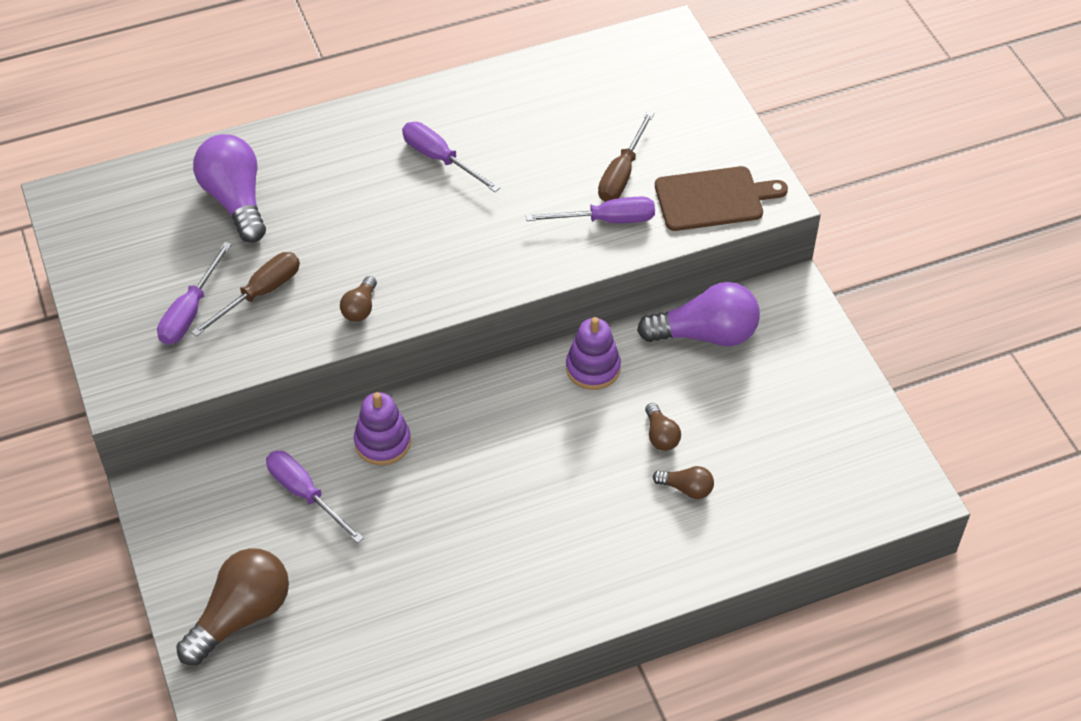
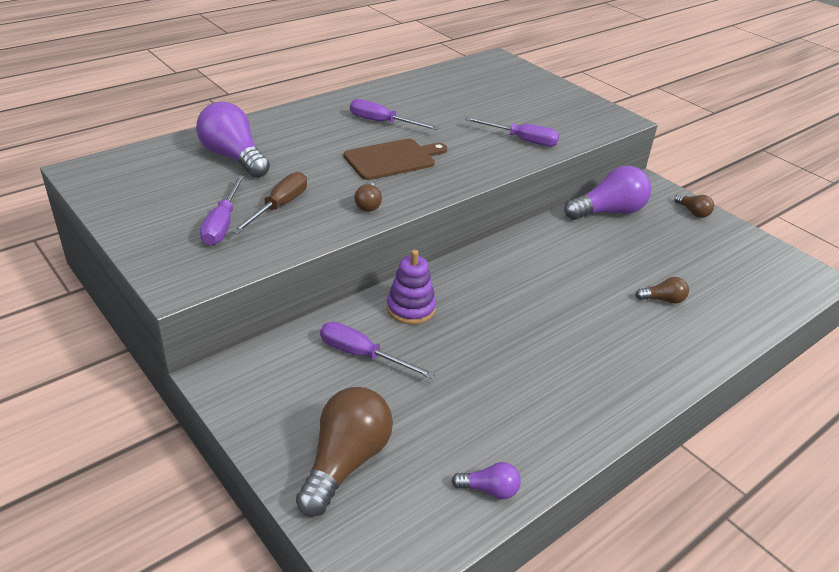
camera: 20 degrees left, 15 degrees down
purple screwdriver [526,197,655,223] -> purple screwdriver turned 45 degrees clockwise [465,117,559,147]
purple stacking toy [566,317,621,390] -> none
brown screwdriver [598,111,654,202] -> none
brown light bulb [645,403,681,451] -> brown light bulb moved to [674,194,714,218]
brown cutting board [655,166,788,231] -> brown cutting board moved to [343,139,447,180]
none -> purple light bulb [451,462,521,499]

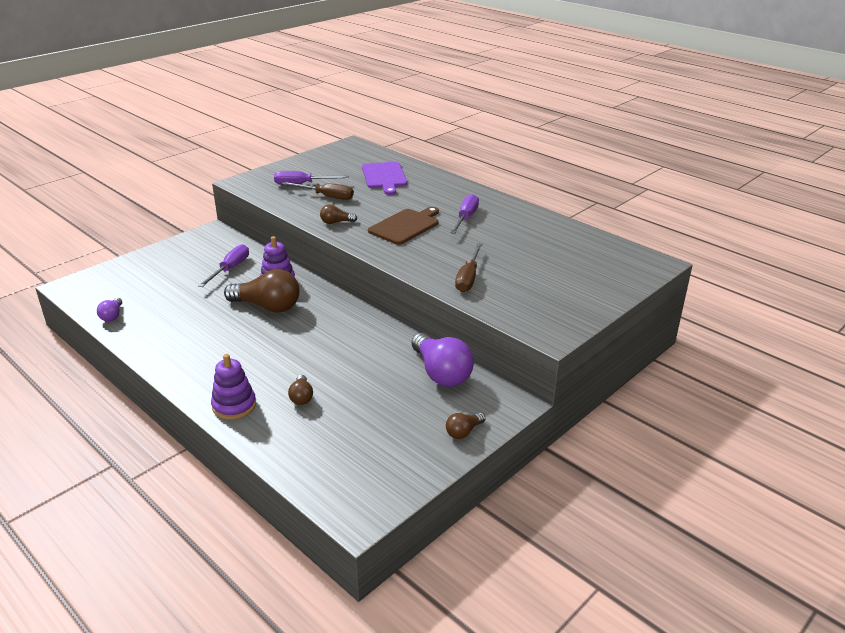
camera: 85 degrees right, 5 degrees down
purple light bulb [196,102,270,178] -> purple cutting board [362,162,407,195]
brown light bulb [296,387,393,517] -> brown light bulb moved to [224,269,300,312]
brown cutting board [343,139,447,180] -> brown cutting board turned 105 degrees counterclockwise [368,207,439,245]
purple screwdriver [465,117,559,147] -> brown screwdriver [455,243,482,292]
none -> purple stacking toy [211,354,256,420]

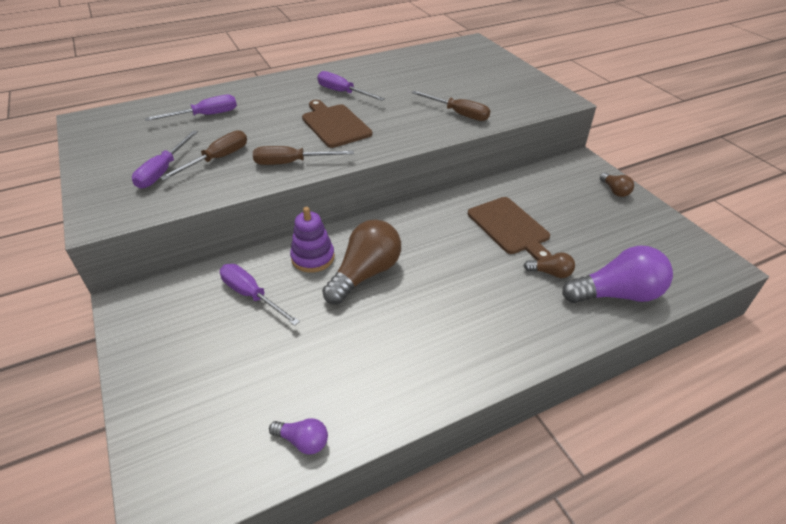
camera: 70 degrees left, 10 degrees up
purple stacking toy [211,354,256,420] -> none
brown light bulb [320,204,357,224] -> brown screwdriver [253,146,354,165]
purple cutting board [362,162,407,195] -> purple screwdriver [145,95,237,121]
purple light bulb [411,333,474,387] -> purple light bulb moved to [562,246,673,303]
none -> brown cutting board [468,197,552,260]

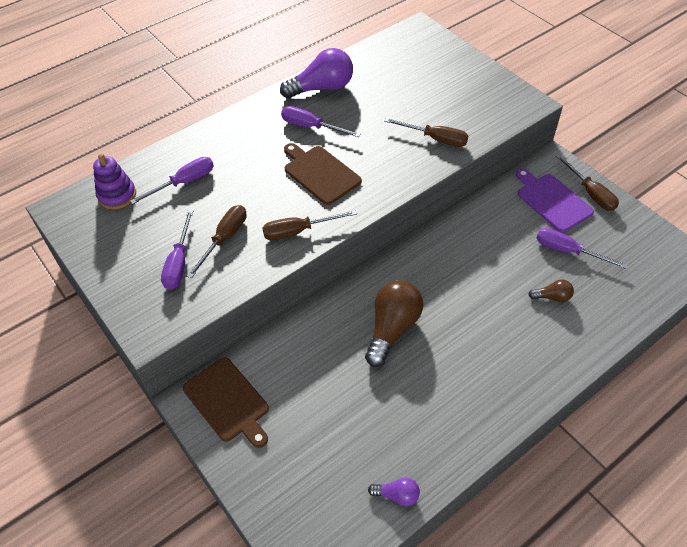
camera: 10 degrees left, 10 degrees up
purple screwdriver [220,264,300,326] -> purple screwdriver moved to [536,228,628,269]
purple stacking toy [290,207,335,273] -> purple stacking toy moved to [93,154,136,209]
brown cutting board [468,197,552,260] -> brown cutting board moved to [183,357,269,448]
purple light bulb [562,246,673,303] -> purple light bulb moved to [280,48,353,99]
brown light bulb [600,173,634,197] -> brown screwdriver [556,154,619,211]
none -> purple cutting board [516,169,594,232]

